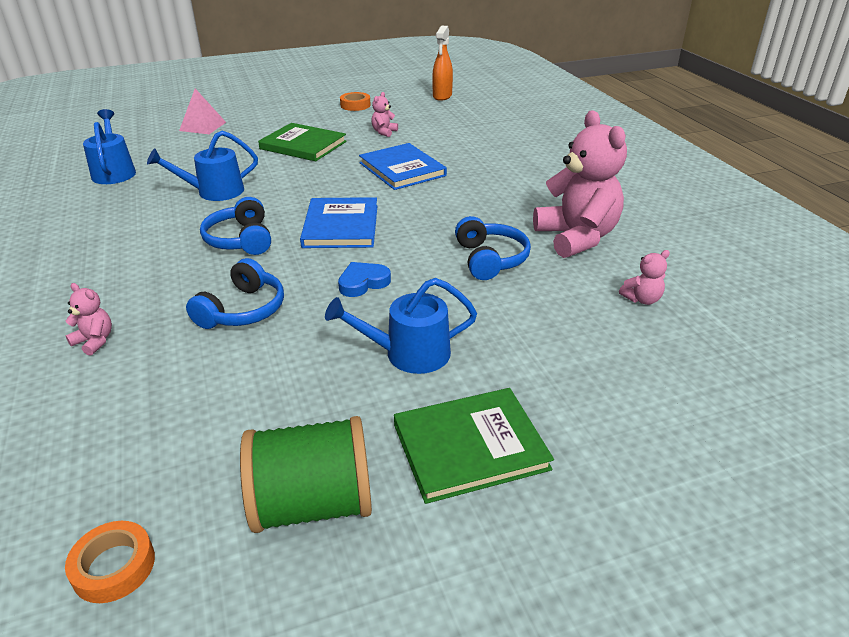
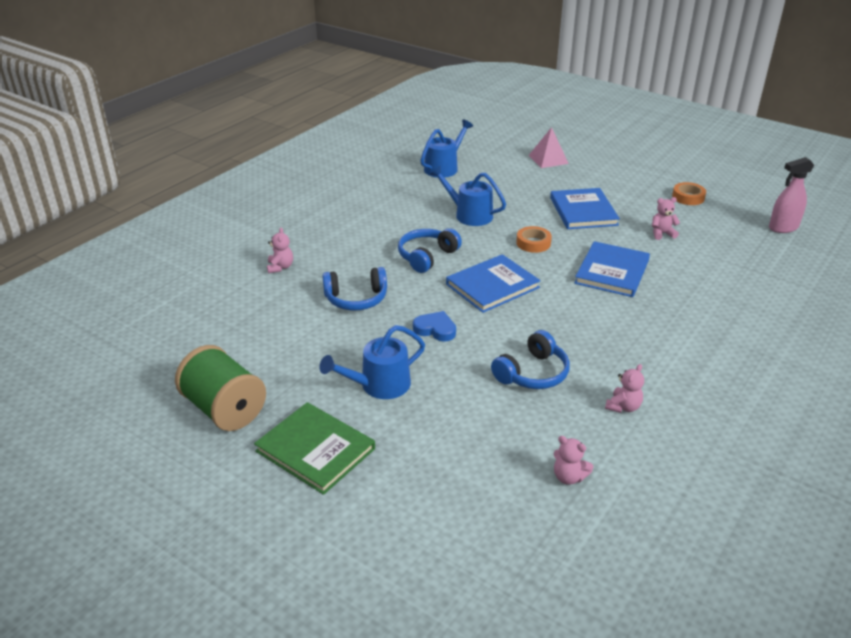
camera: 55 degrees right, 0 degrees up
orange tape [65,521,155,603] -> orange tape moved to [516,226,552,253]
green book [258,123,347,161] -> blue book [550,188,620,229]
blue watering can [325,278,477,374] -> blue watering can turned 75 degrees counterclockwise [319,325,425,399]
orange spray bottle [432,26,453,101] -> pink spray bottle [769,157,814,233]
pink teddy bear [533,110,627,258] -> pink teddy bear [605,364,644,413], size x0.42

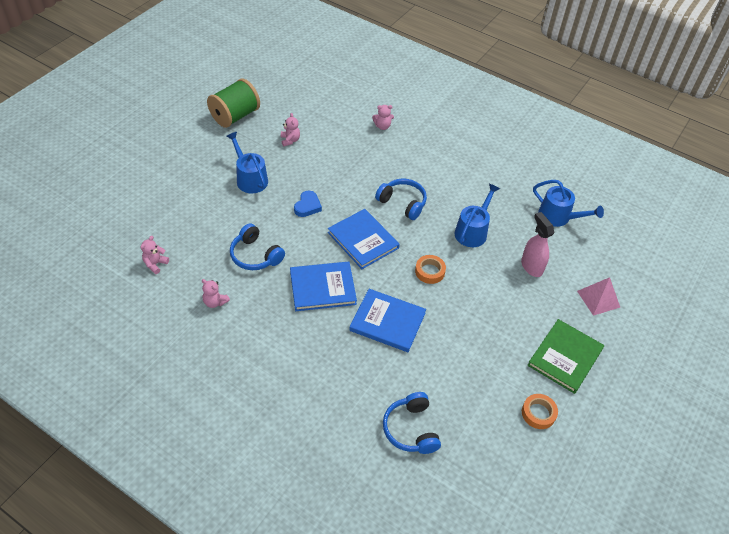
camera: 85 degrees right, 15 degrees up
green book [254,402,375,495] -> green book moved to [528,319,604,394]
blue headphones [322,267,387,310] -> blue headphones moved to [383,392,441,454]
blue book [550,188,620,229] -> blue book moved to [290,262,357,311]
pink teddy bear [652,197,680,240] -> pink teddy bear moved to [281,113,300,146]
pink spray bottle [769,157,814,233] -> pink spray bottle moved to [521,212,554,277]

